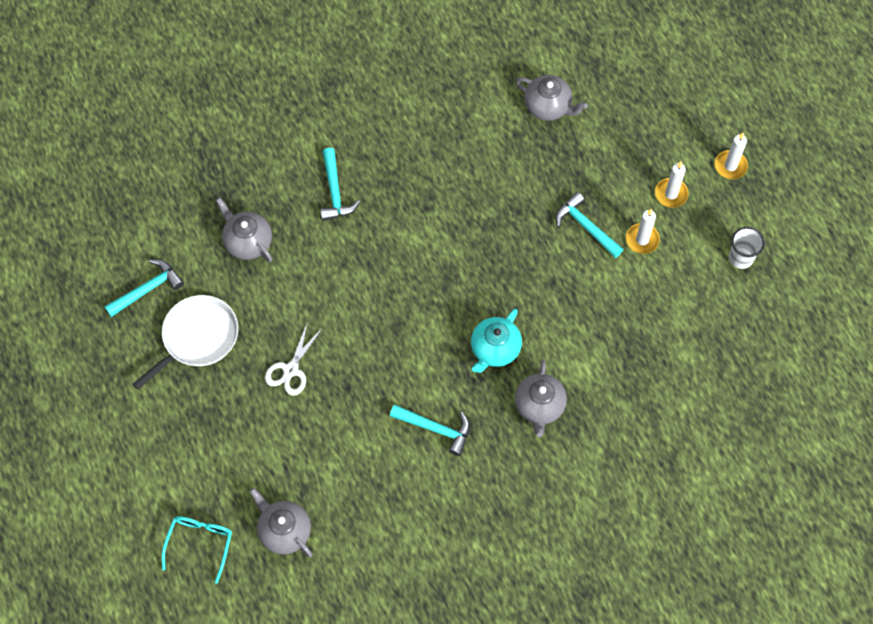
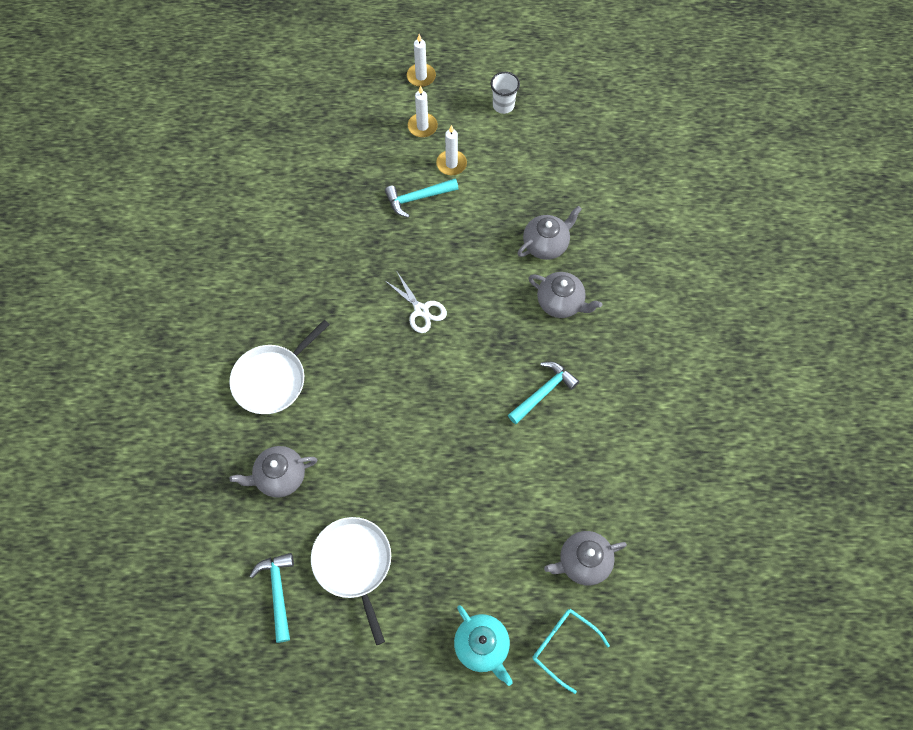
camera: 65 degrees left, 0 degrees up
white scissors [265,322,322,395] -> white scissors moved to [384,272,447,333]
turquoise hammer [320,148,360,221] -> white pan [229,320,330,414]
turquoise teapot [471,308,522,373] -> turquoise teapot moved to [454,605,513,686]
grey teapot [516,75,588,121] -> grey teapot moved to [517,206,582,260]

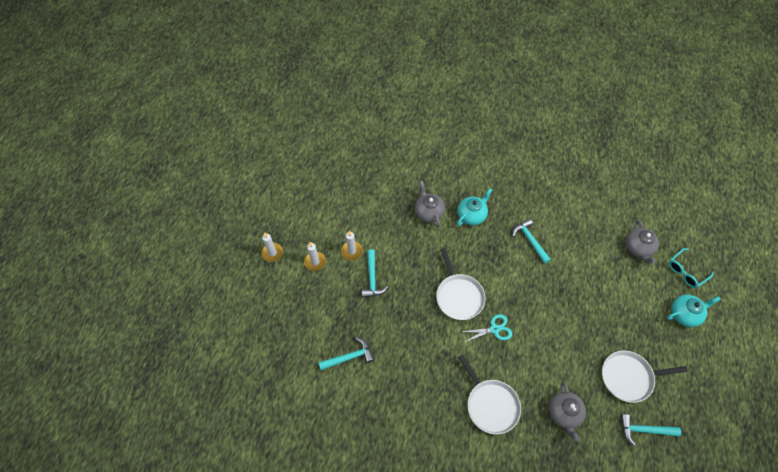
camera: 75 degrees left, 5 degrees down
white scissors [384,272,447,333] -> white pan [436,248,486,320]
white cup [490,72,520,114] -> none
grey teapot [529,272,602,318] -> turquoise teapot [457,188,492,226]
none -> turquoise hammer [319,337,374,370]
none -> turquoise scissors [462,314,512,343]

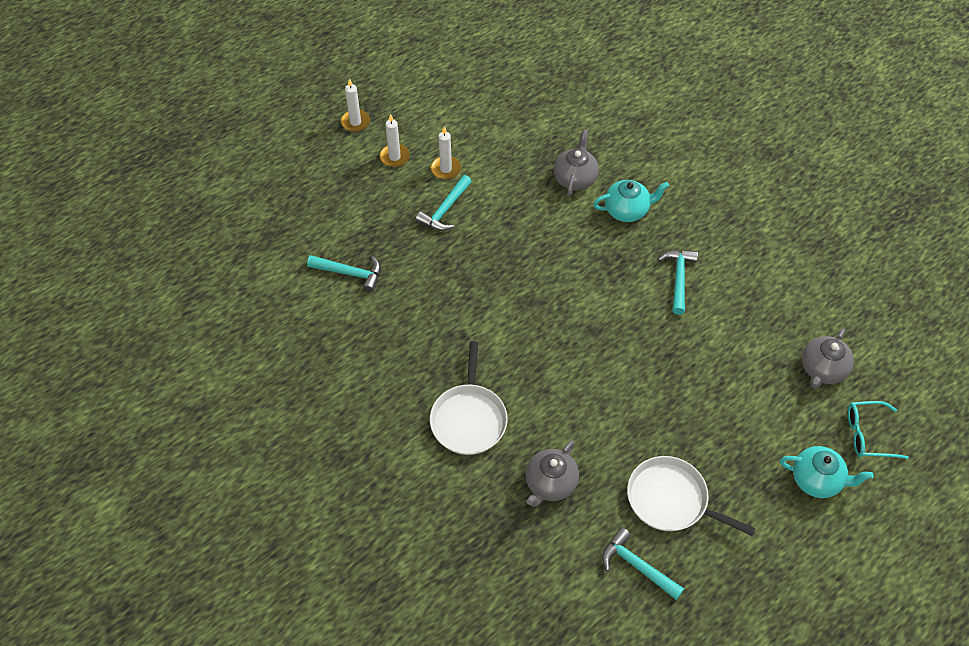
camera: 35 degrees right, 5 degrees down
white pan [436,248,486,320] -> none
turquoise scissors [462,314,512,343] -> none

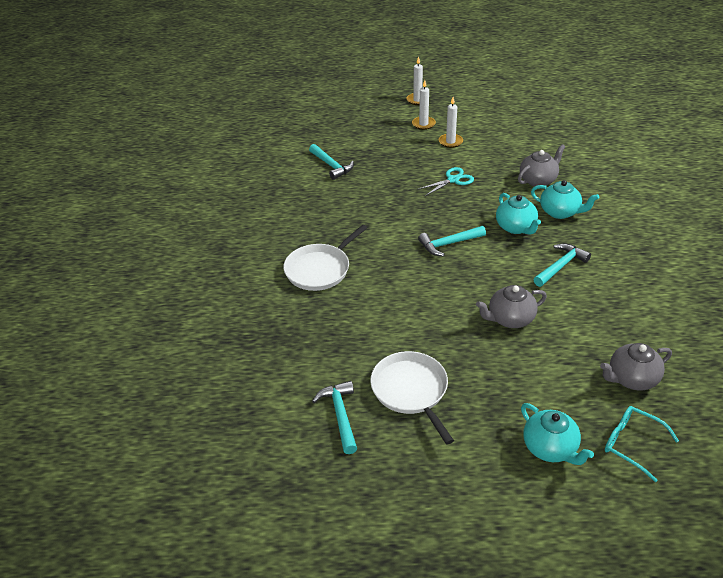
camera: 40 degrees right, 15 degrees down
turquoise hammer [415,175,472,231] -> turquoise hammer moved to [418,226,486,256]
grey teapot [526,440,579,507] -> grey teapot moved to [476,285,547,328]
none -> turquoise scissors [418,167,474,196]
none -> turquoise teapot [496,193,541,235]

